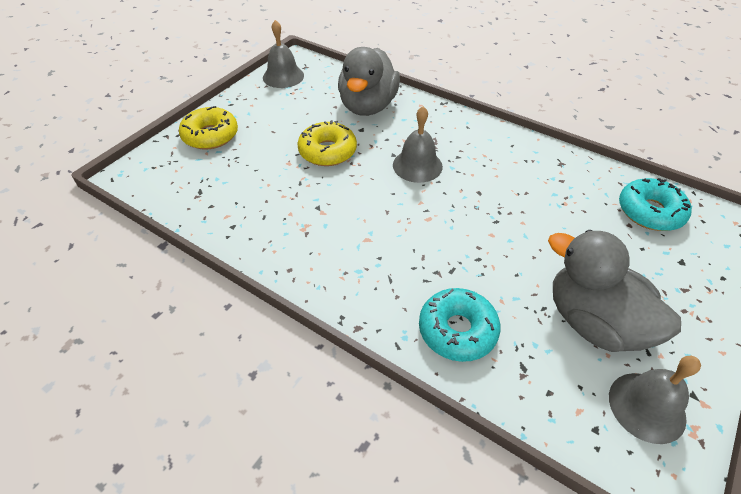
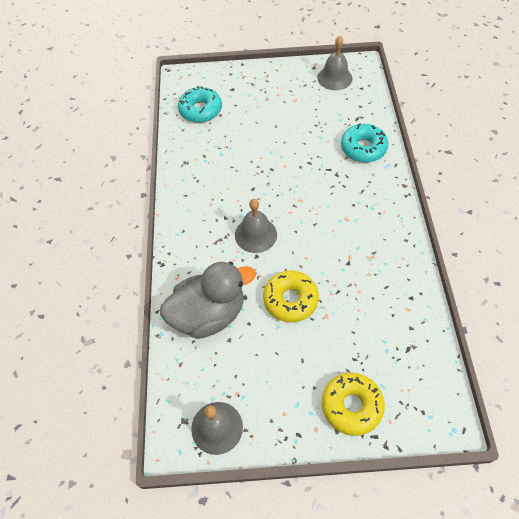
camera: 125 degrees left, 10 degrees up
grey duck [548,230,681,352] -> none

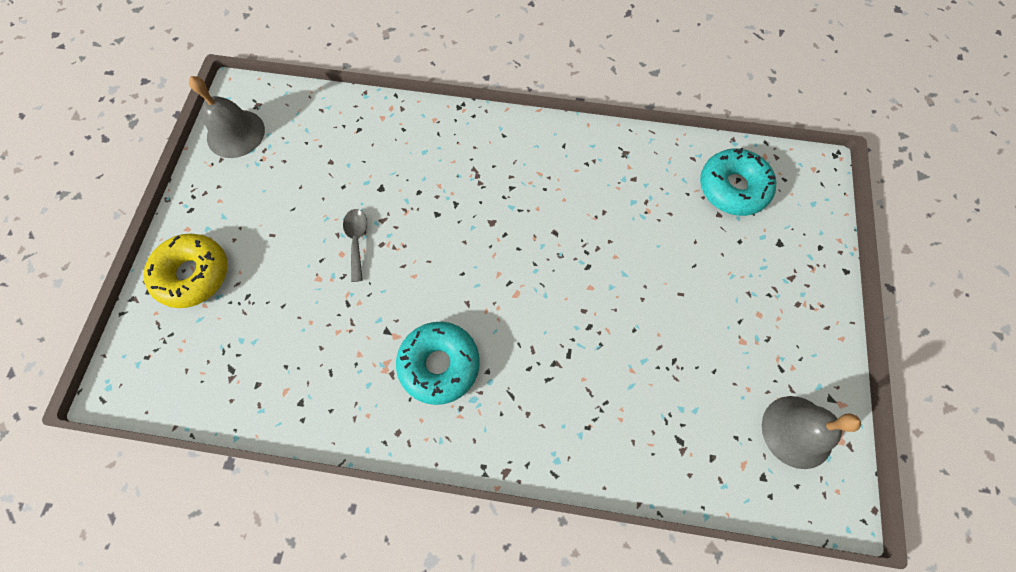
camera: 100 degrees right, 10 degrees up
grey duck [160,262,256,339] -> none
grey bell [235,199,277,253] -> none
yellow donut [263,270,319,323] -> grey spoon [343,209,367,282]
turquoise donut [341,123,388,163] -> turquoise donut moved to [396,322,480,405]

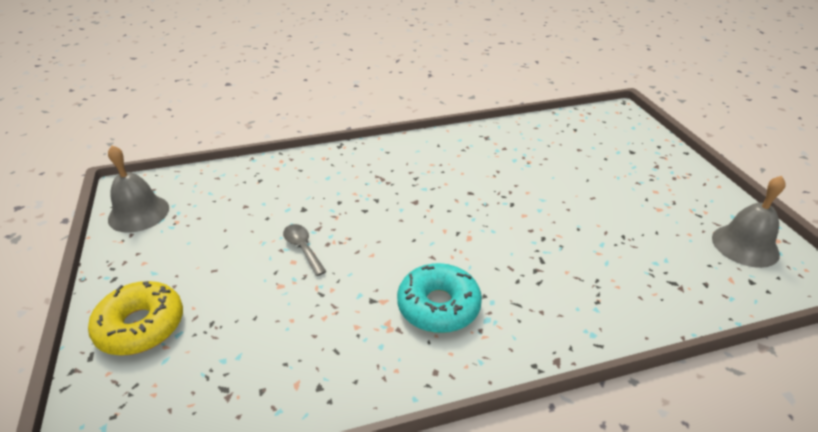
camera: 25 degrees left, 30 degrees down
turquoise donut [700,148,776,216] -> none

